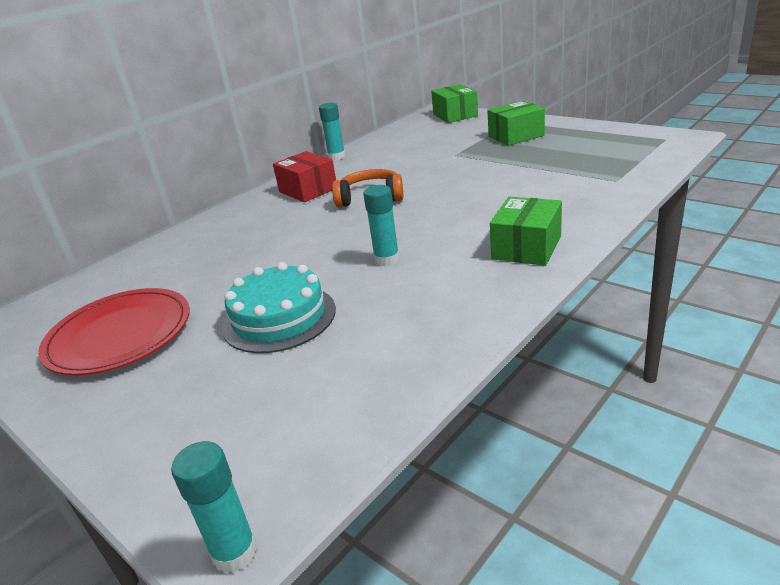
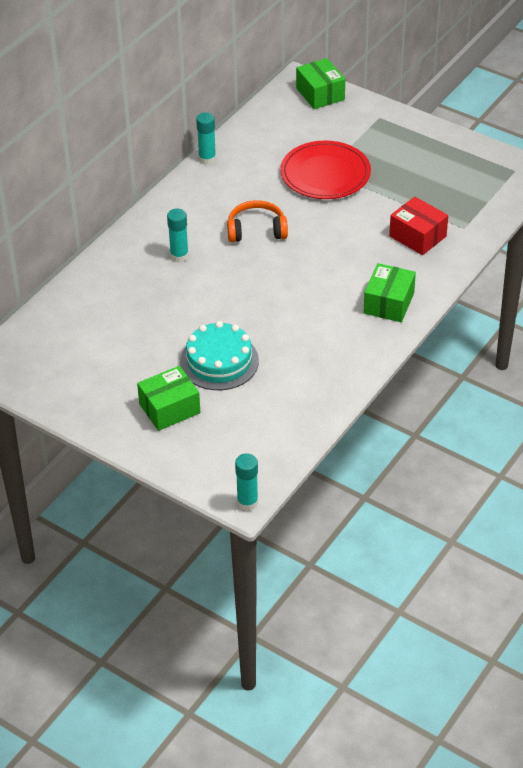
camera: 10 degrees left, 15 degrees up
red plate [38,288,190,376] -> red plate moved to [280,140,371,199]
red box [273,151,336,202] -> red box moved to [389,197,448,255]
turquoise glue stick [363,185,400,266] -> turquoise glue stick moved to [167,209,189,263]
green box [487,101,545,146] -> green box moved to [137,366,200,431]

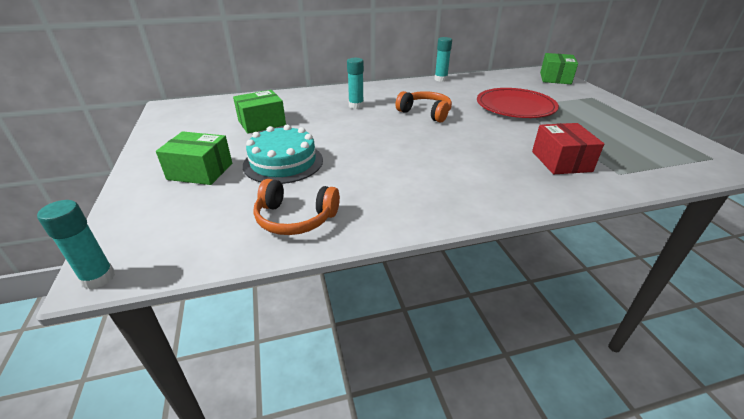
camera: 40 degrees right, 10 degrees down
green box [363,263,416,322] -> green box moved to [233,90,286,134]
none -> orange headphones [253,179,340,235]

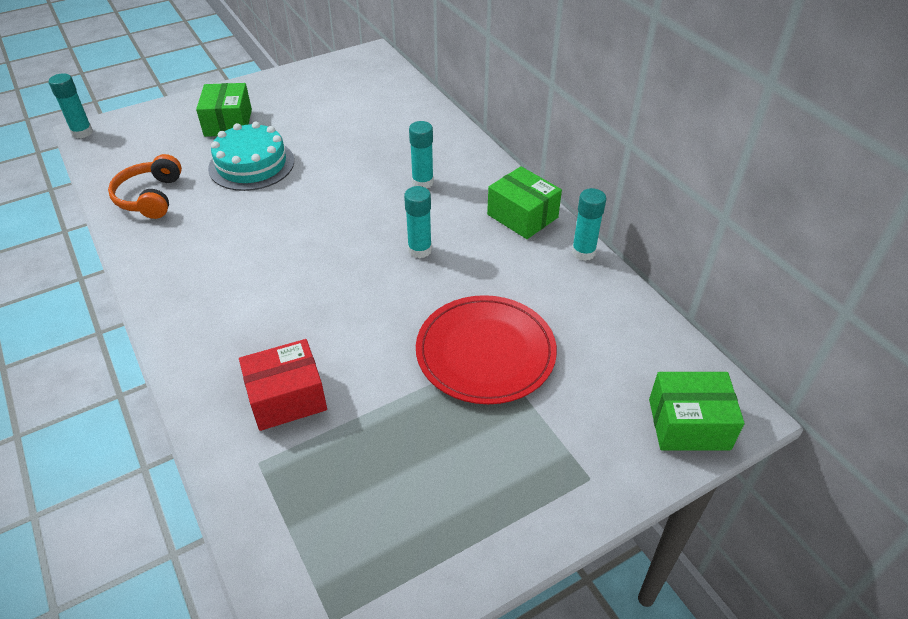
camera: 75 degrees right, 10 degrees up
green box [233,90,286,134] -> green box moved to [487,166,562,239]
orange headphones [395,91,452,123] -> turquoise glue stick [404,186,432,258]

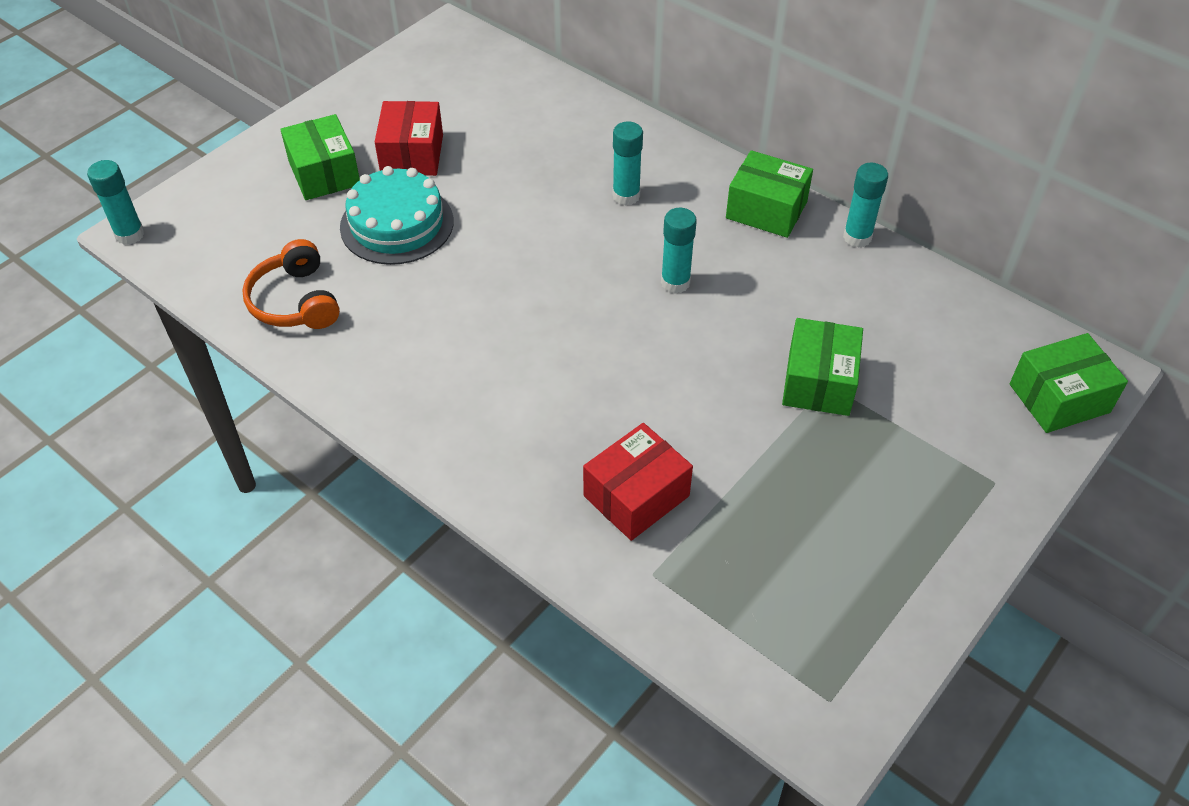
camera: 20 degrees left, 5 degrees up
red plate [416,295,557,404] -> green box [782,318,863,416]
none -> red box [375,101,443,176]

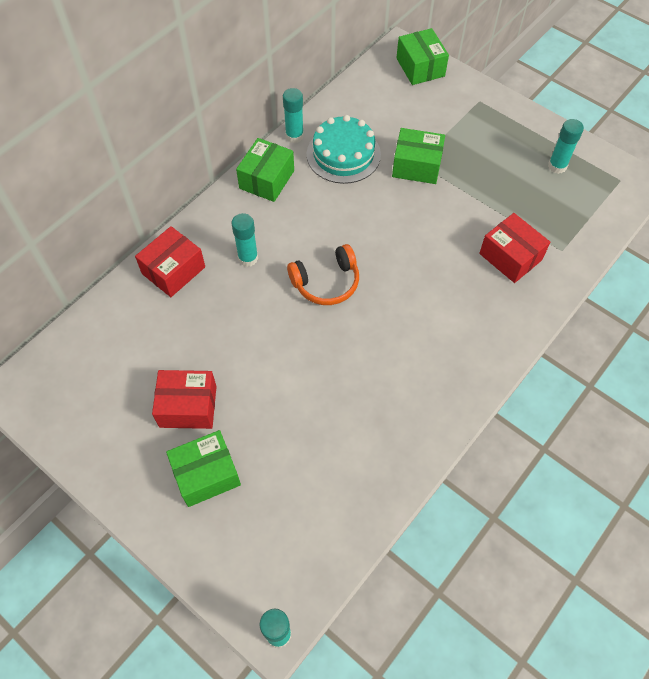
camera: 90 degrees left, 10 degrees up
orange headphones [242,239,340,329] -> orange headphones moved to [287,244,359,305]
turquoise cake [340,166,454,265] -> turquoise cake moved to [307,115,381,184]
turquoise glue stick [661,208,697,294] -> turquoise glue stick moved to [548,119,584,174]
none -> red box [135,226,205,297]

